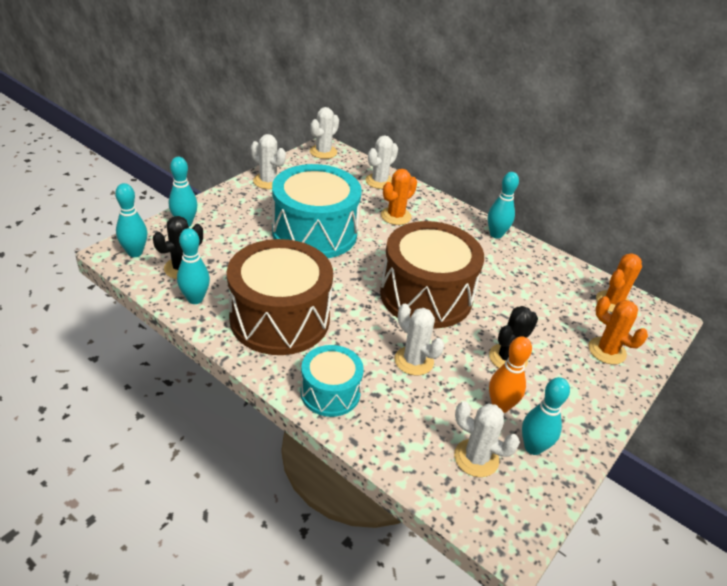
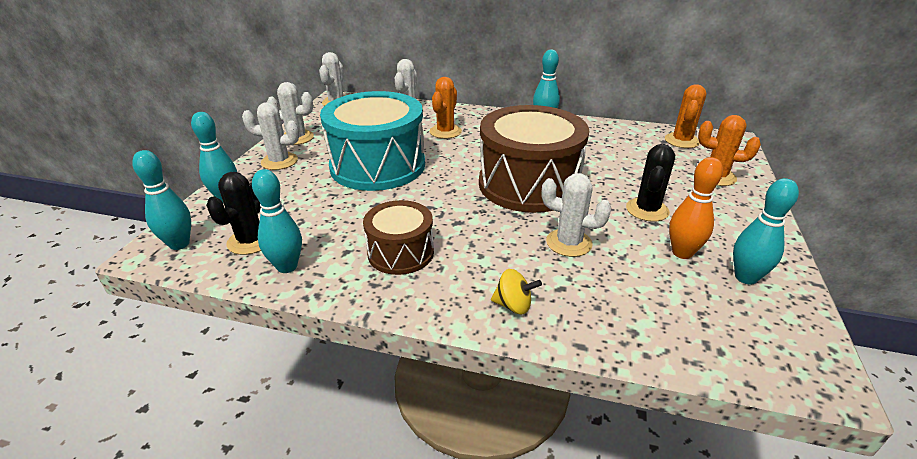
camera: 20 degrees left, 5 degrees down
brown drum [227,239,333,355] -> brown drum [363,200,434,275], size x0.54
turquoise drum [300,345,364,417] -> yellow spinning top [491,269,542,314]
white cactus [454,401,520,477] -> white cactus moved to [242,102,299,170]

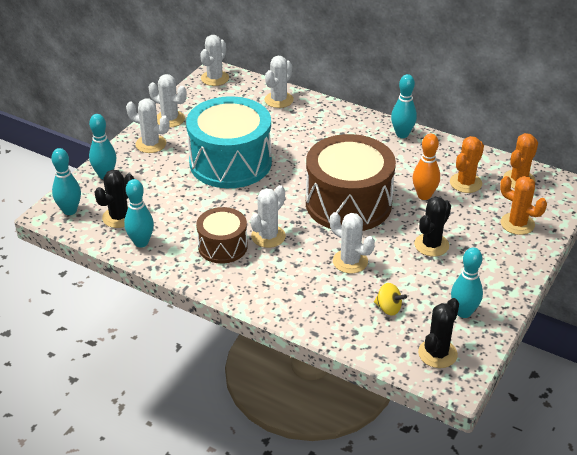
camera: 15 degrees right, 5 degrees up
orange cactus [430,77,462,139] -> orange cactus moved to [450,136,484,193]
yellow spinning top [491,269,542,314] -> yellow spinning top moved to [374,283,407,316]
orange bowling pin [669,157,723,259] -> orange bowling pin moved to [413,134,440,200]
none -> white cactus [250,185,286,248]
none -> black cactus [418,298,459,368]

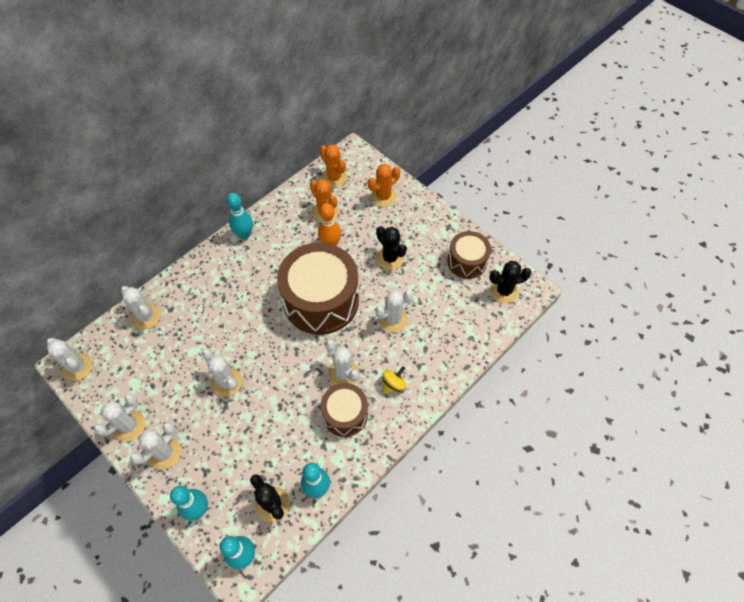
camera: 75 degrees left, 20 degrees up
turquoise drum [186,96,272,188] -> white cactus [202,349,242,397]
yellow spinning top [374,283,407,316] -> yellow spinning top moved to [382,366,406,394]
black cactus [418,298,459,368] -> black cactus turned 60 degrees counterclockwise [489,261,532,303]
turquoise bowling pin [451,248,483,318] -> brown drum [447,231,491,279]

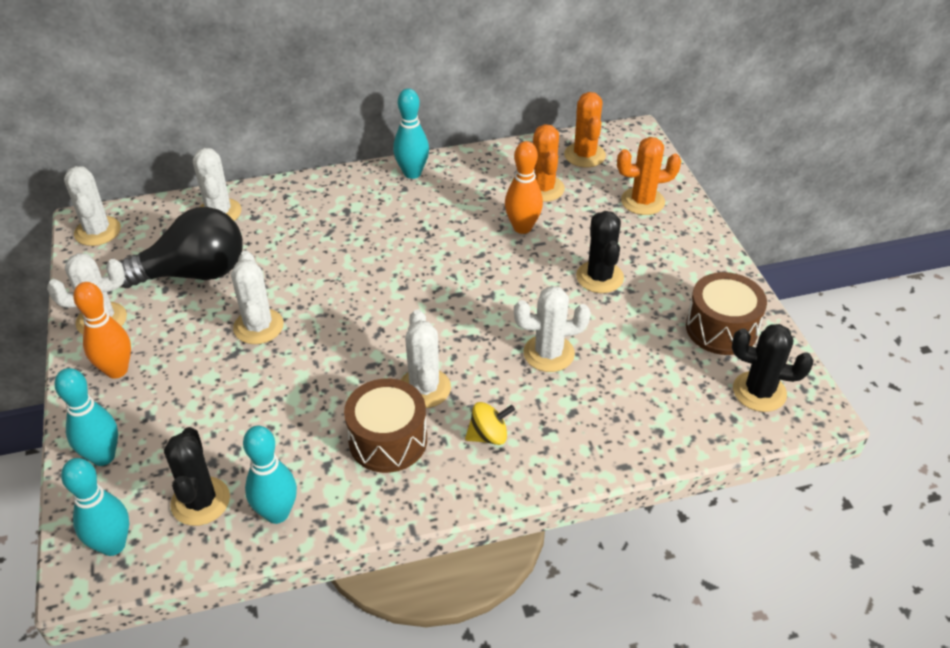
camera: 30 degrees right, 15 degrees down
white cactus [130,422,181,469] -> orange bowling pin [73,282,131,379]
brown drum [277,243,359,335] -> none
none -> black light bulb [119,207,243,288]

